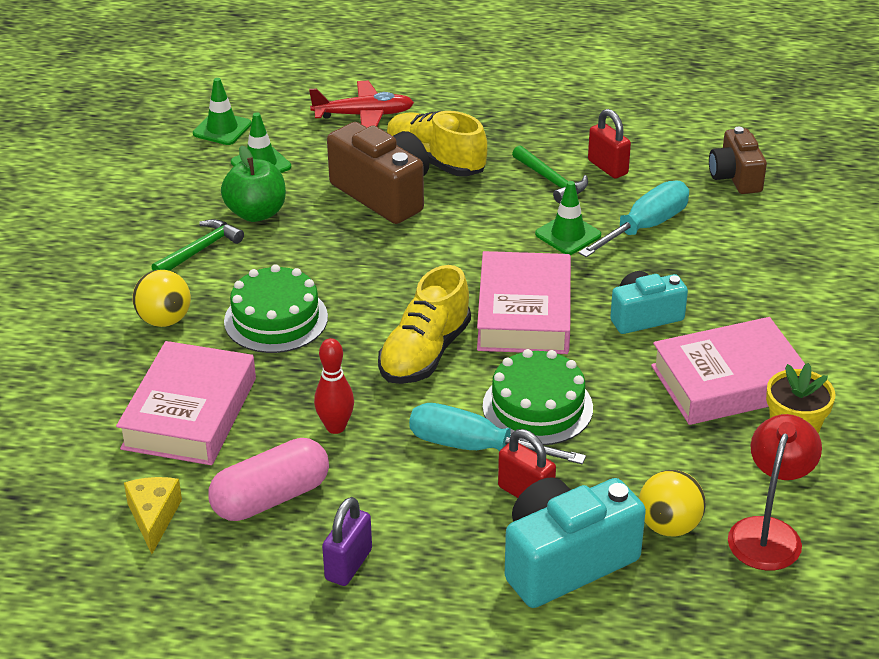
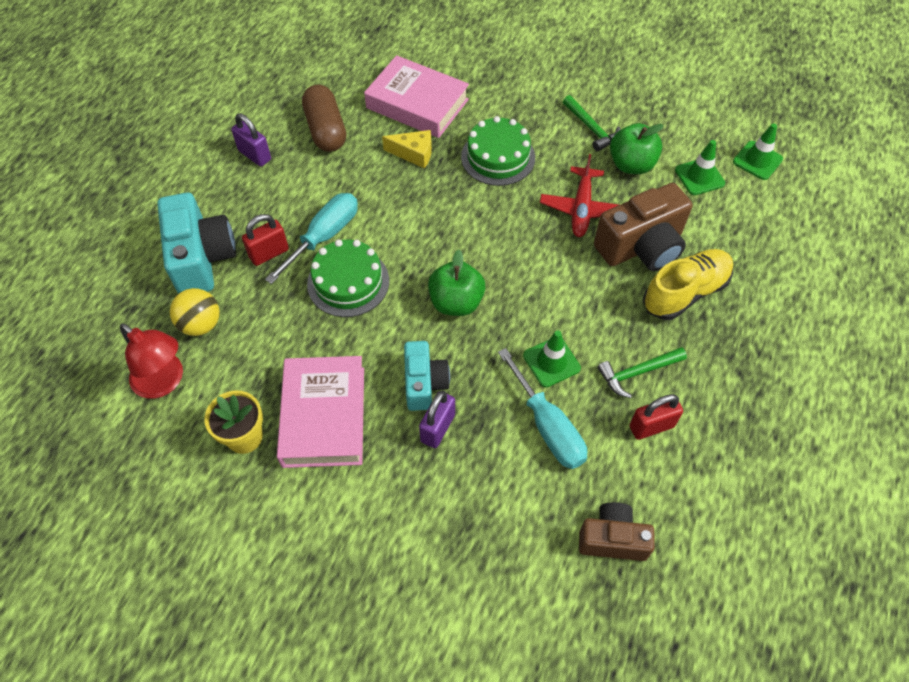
camera: 105 degrees right, 20 degrees up
yellow cheese [124,477,182,554] -> yellow cheese moved to [382,130,432,169]
yellow ball [133,270,191,327] -> none
pink capsule [208,438,329,521] -> brown capsule [302,85,346,152]
red plane [309,81,414,128] -> red plane moved to [540,154,619,237]
red bowling pin [314,338,354,434] -> none
yellow shoe [378,265,471,384] -> none
pink book [477,251,571,354] -> green apple [428,250,485,316]
none -> purple padlock [419,391,455,448]

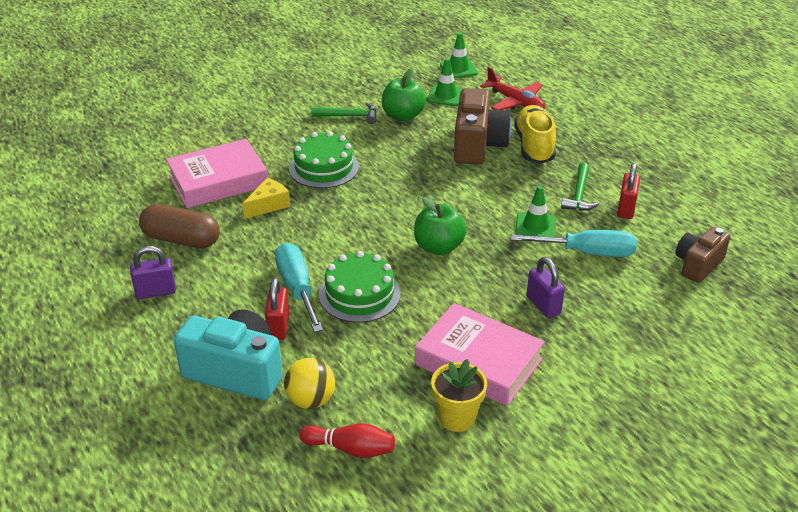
camera: 55 degrees left, 20 degrees down
red lamp [120,323,183,399] -> red bowling pin [299,423,395,458]
turquoise camera [404,341,450,411] -> none
red plane [540,154,619,237] -> red plane moved to [480,67,545,110]

